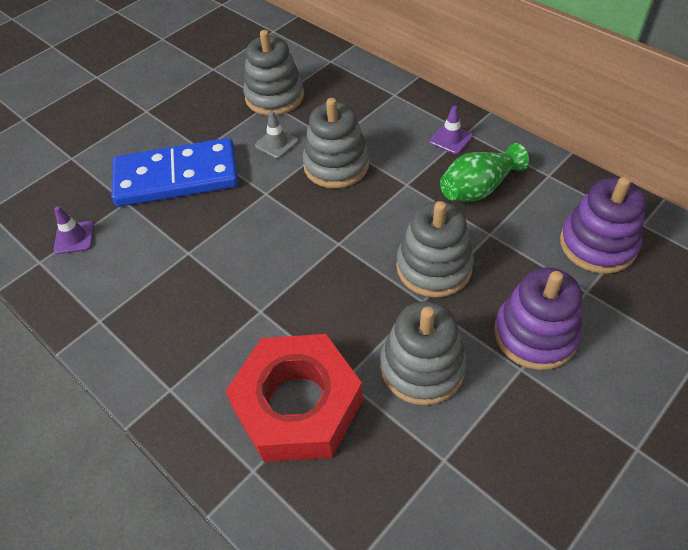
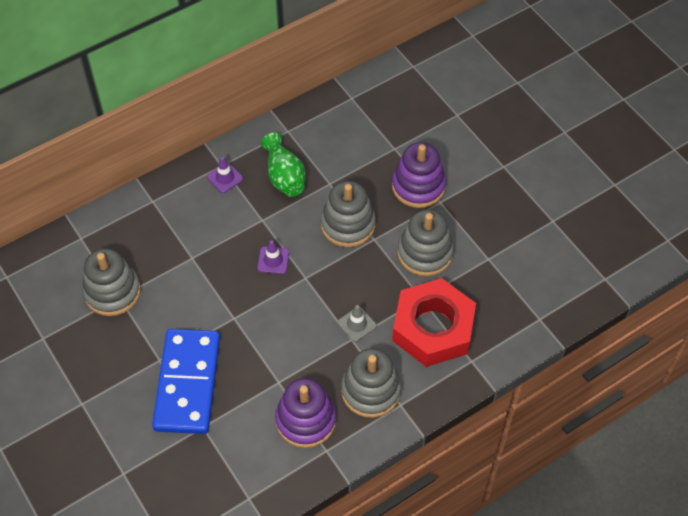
camera: 80 degrees left, 5 degrees up
purple traffic cone [54,206,95,254] -> purple traffic cone moved to [257,240,289,274]
grey traffic cone [255,111,298,159] -> grey traffic cone moved to [337,305,377,342]
grey stacking toy [302,98,369,188] -> grey stacking toy moved to [341,348,401,418]
purple stacking toy [560,176,646,274] -> purple stacking toy moved to [275,378,336,448]

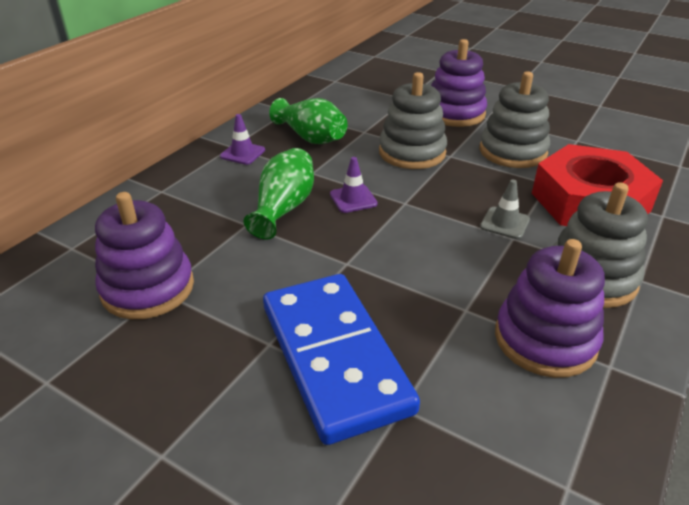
camera: 25 degrees left, 20 degrees down
grey stacking toy [82,249,141,316] -> purple stacking toy [95,192,194,319]
none -> green vase [244,148,314,239]

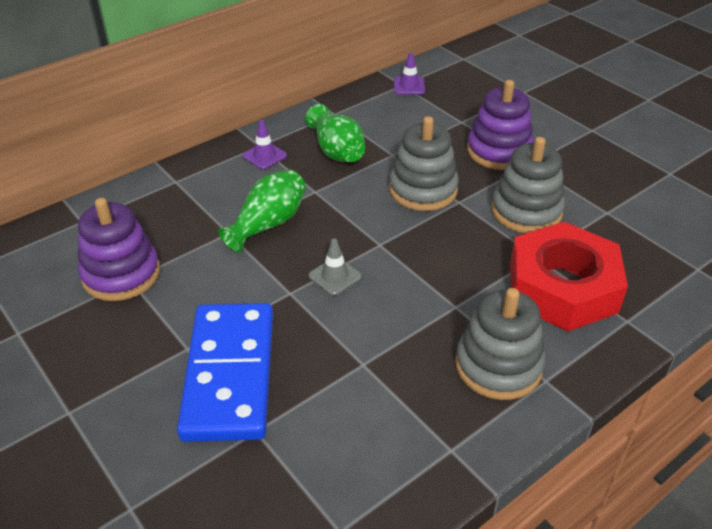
camera: 20 degrees right, 5 degrees up
purple traffic cone [330,157,378,213] -> purple traffic cone moved to [394,53,425,95]
grey traffic cone [480,180,530,239] -> grey traffic cone moved to [309,239,362,295]
purple stacking toy [495,239,605,378] -> none

